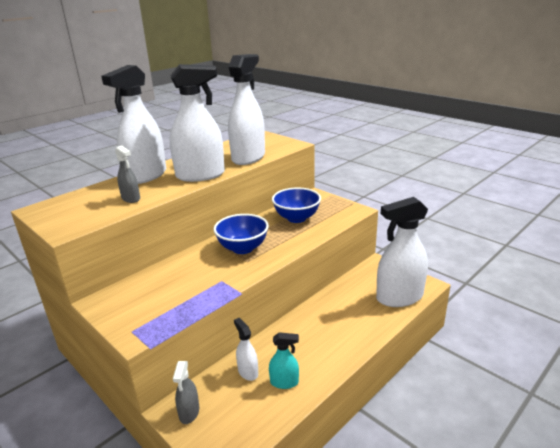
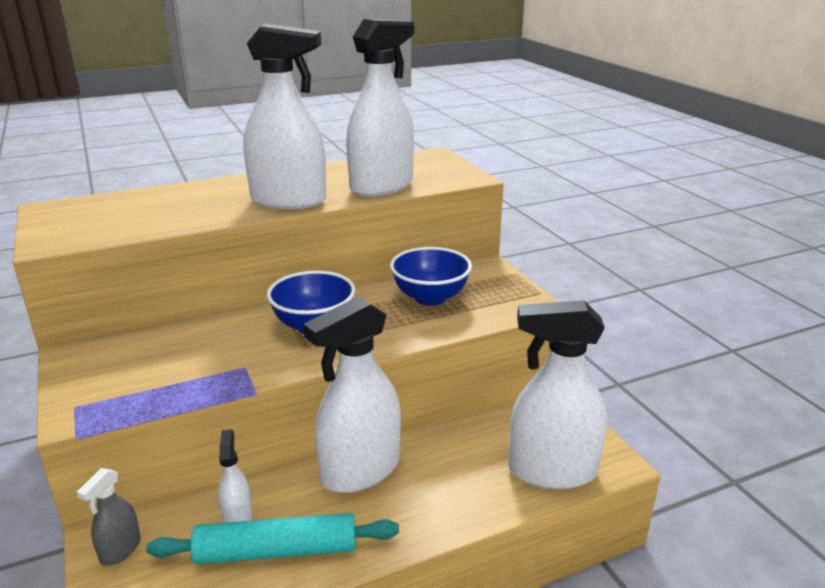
camera: 20 degrees right, 0 degrees up
white spray bottle [101,65,166,184] -> white spray bottle moved to [303,296,401,493]
grey spray bottle [115,146,140,203] -> none
turquoise spray bottle [269,332,299,389] -> turquoise rolling pin [146,513,399,564]

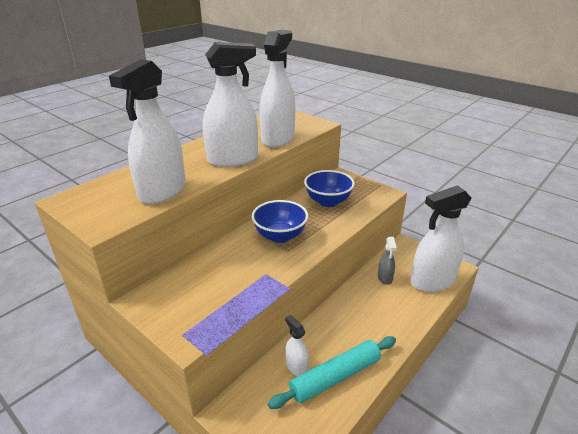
camera: 25 degrees left, 5 degrees up
grey spray bottle [77,468,141,566] -> grey spray bottle moved to [378,237,397,285]
white spray bottle [303,296,401,493] -> white spray bottle moved to [109,59,186,204]

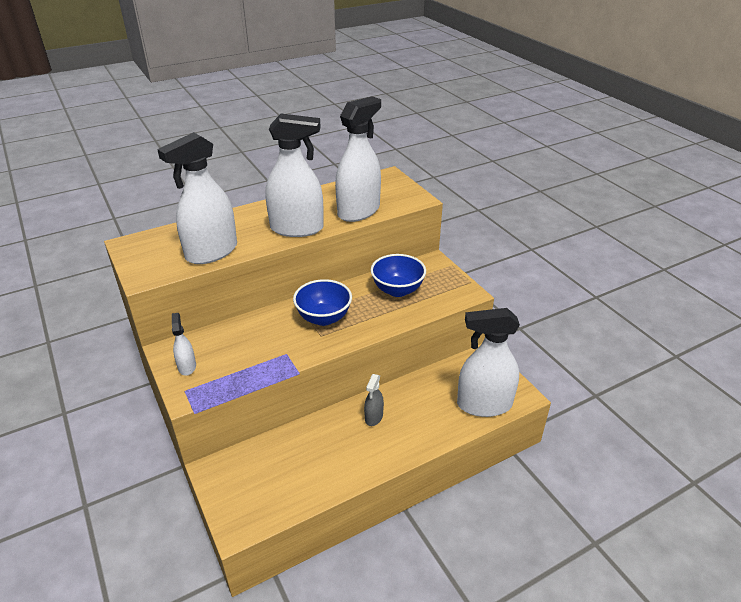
camera: 20 degrees right, 5 degrees up
turquoise rolling pin [268,336,396,409] -> none
white spray bottle [285,315,309,376] -> white spray bottle moved to [172,313,196,376]
grey spray bottle [378,237,397,285] -> grey spray bottle moved to [364,374,384,426]

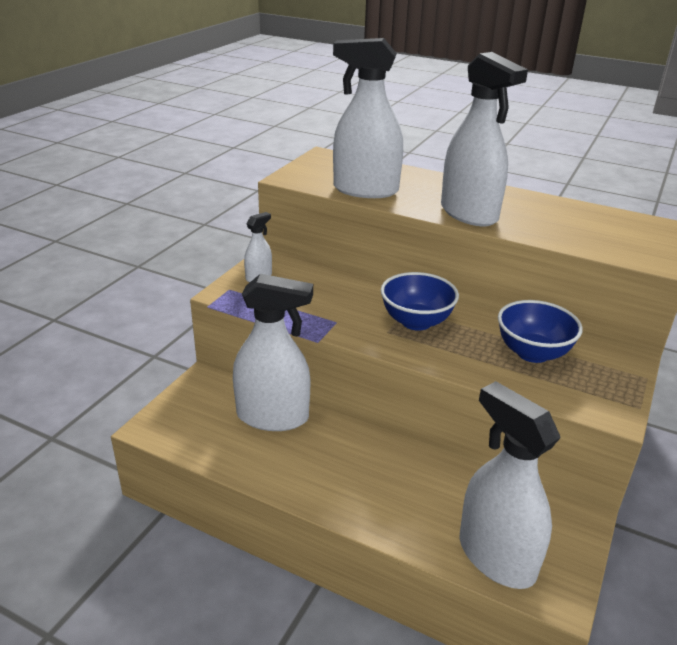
camera: 55 degrees right, 5 degrees down
white spray bottle [335,96,381,222] -> white spray bottle moved to [233,274,313,431]
grey spray bottle [364,374,384,426] -> none

